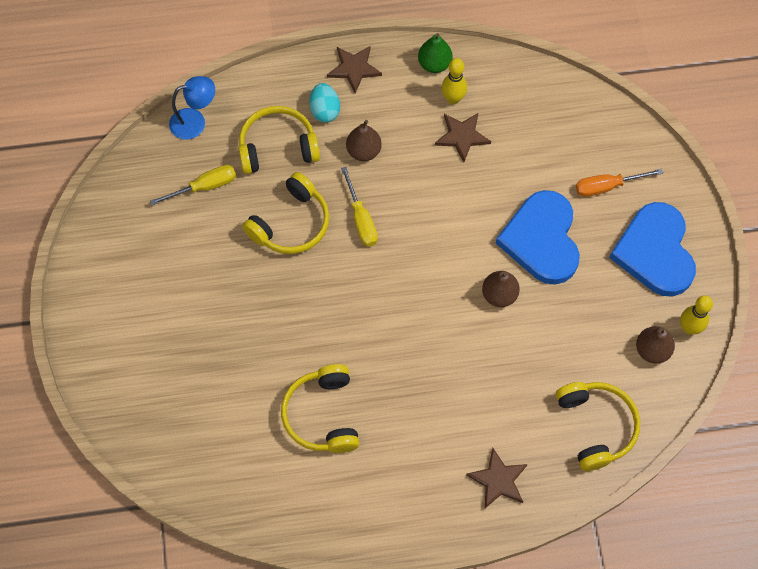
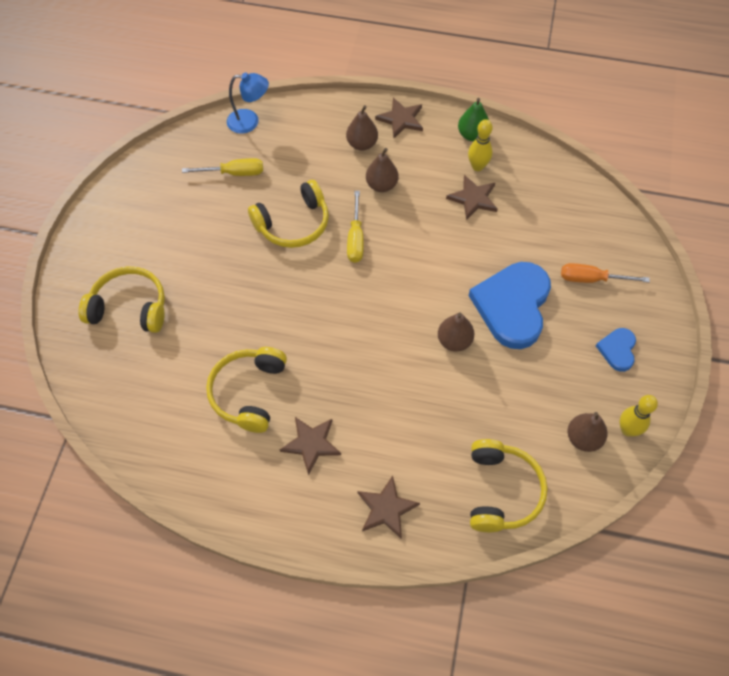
camera: 20 degrees right, 5 degrees down
yellow headphones [238,106,320,174] -> yellow headphones moved to [79,267,165,333]
turquoise egg [309,83,340,123] -> brown pear [346,105,378,151]
blue heart [609,202,696,297] -> blue heart [596,328,636,372], size x0.48
none -> brown star [280,417,341,475]

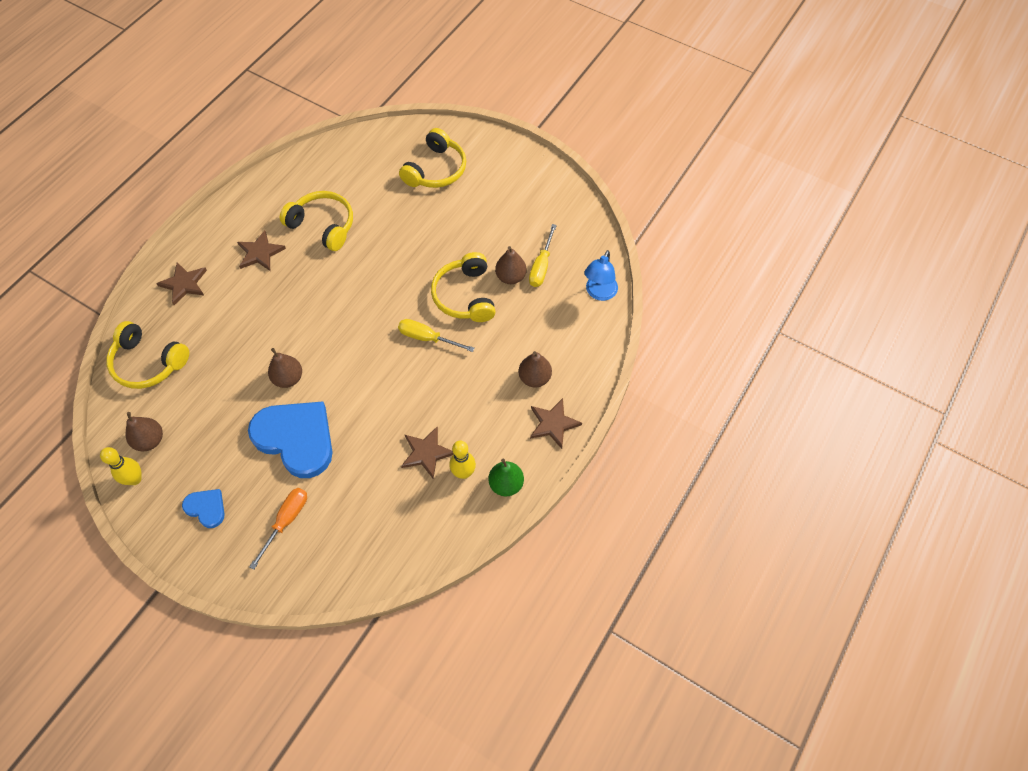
camera: 110 degrees right, 0 degrees up
brown pear [366,148,398,192] -> brown pear moved to [495,246,527,284]

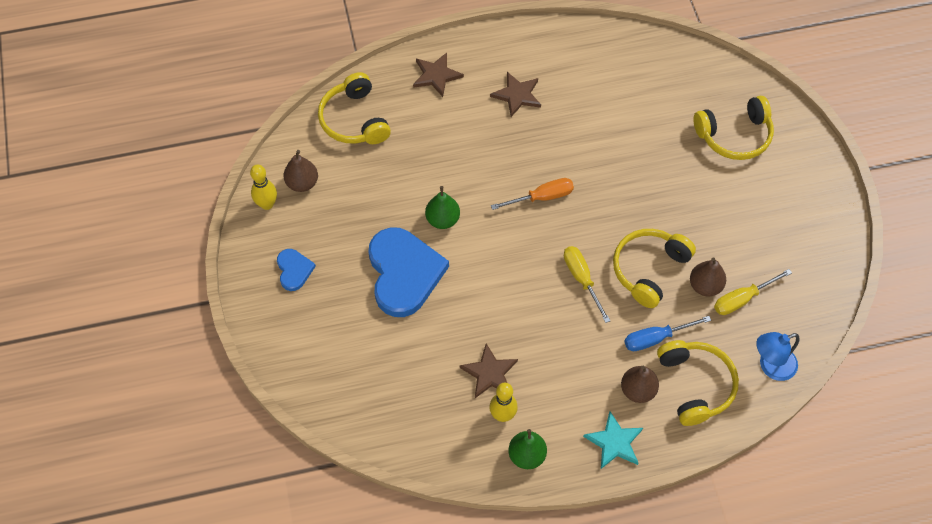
camera: 45 degrees right, 0 degrees up
orange screwdriver [249,488,307,570] -> orange screwdriver moved to [491,178,574,210]
brown pear [268,348,302,388] -> green pear [425,186,460,229]
yellow headphones [280,191,353,251] -> yellow headphones moved to [657,340,739,426]
brown star [530,398,582,449] -> turquoise star [583,411,643,469]
none -> blue screwdriver [624,316,711,351]

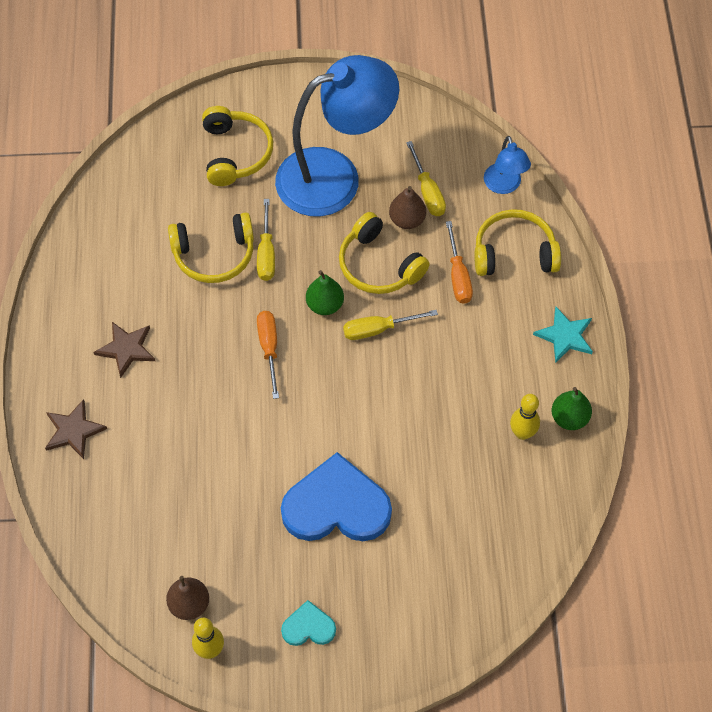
camera: 80 degrees left, 0 degrees up
blue heart [277,249,316,291] -> turquoise heart [281,600,336,646]
yellow headphones [318,72,391,144] -> yellow headphones moved to [168,212,254,283]
green pear [425,186,460,229] -> green pear moved to [306,270,344,315]
brown star [459,343,518,398] -> none
brown pear [621,365,659,403] -> none
blue screwdriver [624,316,711,351] -> orange screwdriver [446,221,473,304]
none -> yellow screwdriver [257,199,275,281]
none -> blue lamp [275,55,399,216]

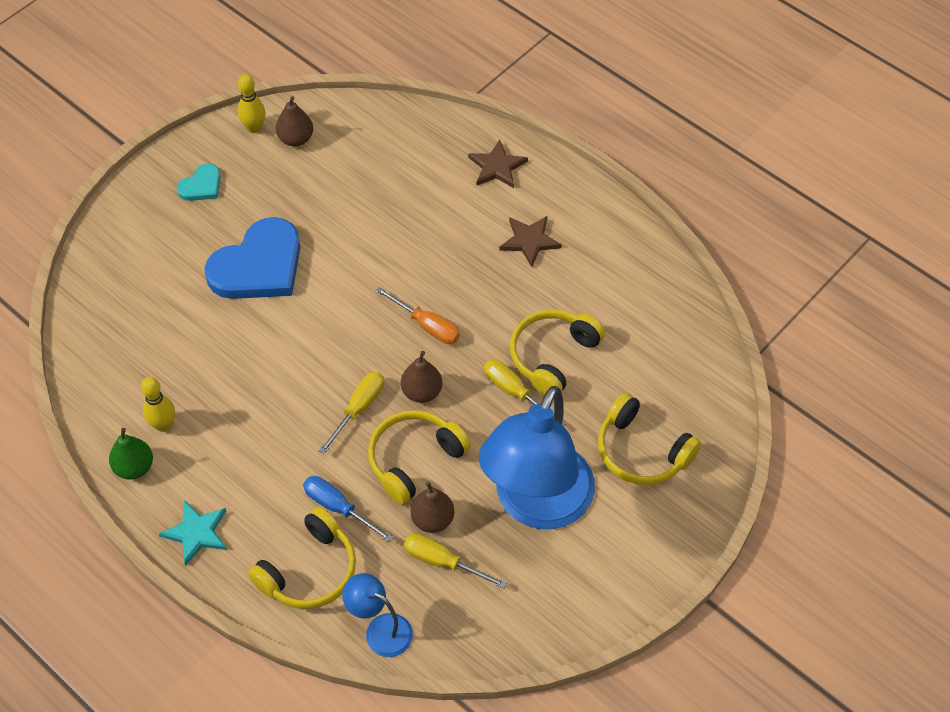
camera: 135 degrees right, 5 degrees down
green pear [306,270,344,315] -> brown pear [401,351,442,403]
yellow headphones [339,212,430,294] -> yellow headphones turned 45 degrees counterclockwise [368,410,471,505]
orange screwdriver [446,221,473,304] -> blue screwdriver [303,476,393,542]

